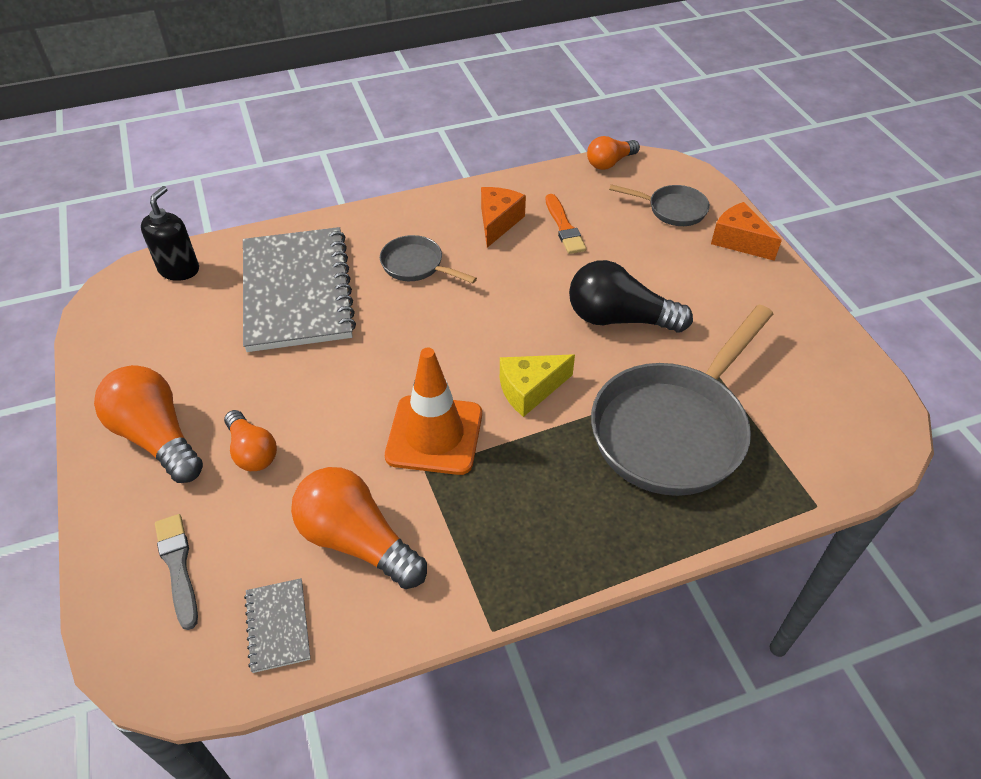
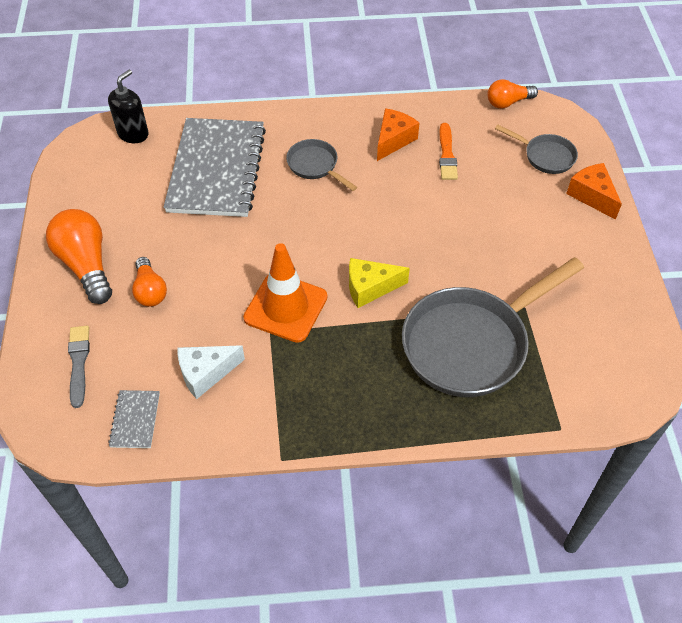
camera: 15 degrees right, 5 degrees up
orange light bulb [291,467,427,589] -> white cheese [178,345,245,399]
black light bulb [569,260,693,332] -> none

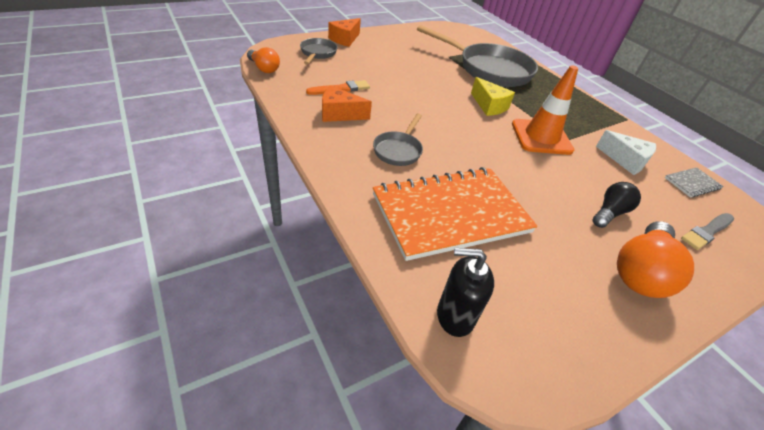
camera: 120 degrees left, 10 degrees down
orange light bulb [132,257,167,307] -> black light bulb [593,182,641,228]
grey notebook [164,118,266,217] -> orange notebook [373,167,538,261]

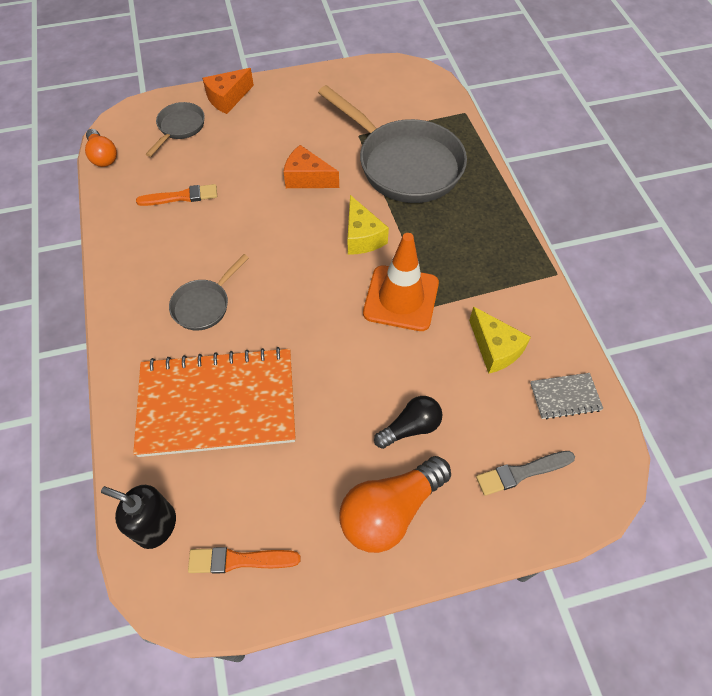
camera: 20 degrees right, 15 degrees up
orange cheese [322,86,372,122] -> orange cheese moved to [284,145,339,188]
white cheese [596,130,656,175] -> yellow cheese [469,306,531,374]
none -> orange brush [188,547,301,574]

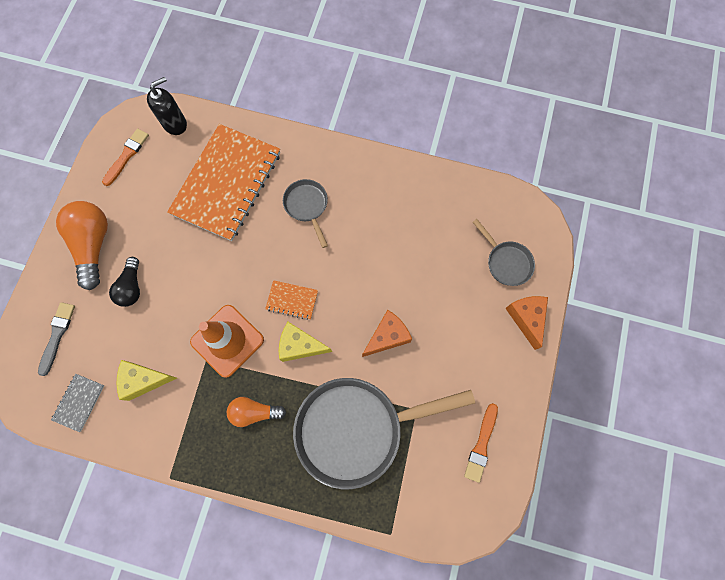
camera: 120 degrees right, 15 degrees up
orange light bulb [85,129,117,167] -> orange light bulb moved to [227,397,286,427]
orange brush [136,184,217,206] -> orange brush moved to [464,403,498,483]
none -> orange notebook [265,280,318,320]

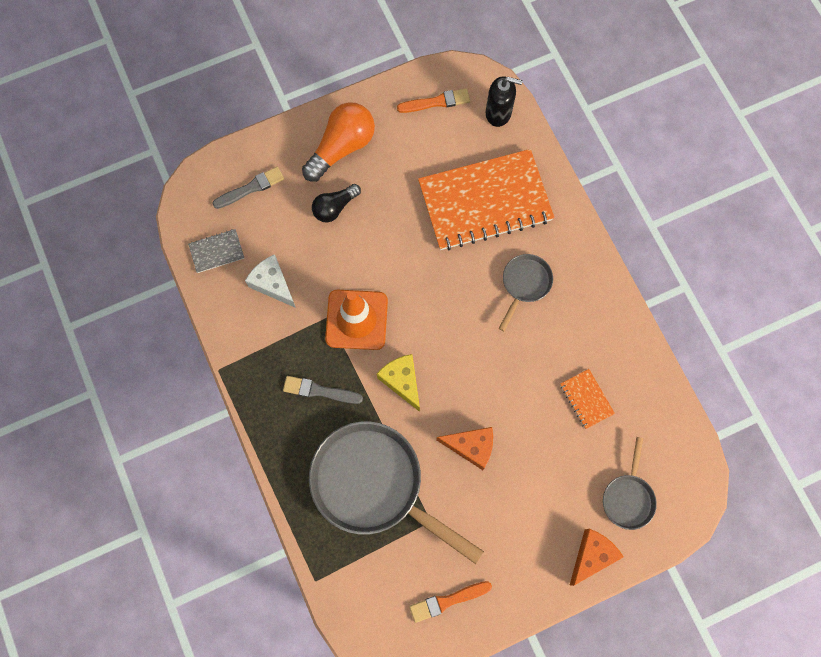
camera: 50 degrees right, 0 degrees up
yellow cheese [117,360,177,401] -> white cheese [245,254,296,308]
orange light bulb [227,397,286,427] -> grey brush [283,376,363,404]
orange notebook [265,280,318,320] -> orange notebook moved to [560,369,615,429]

